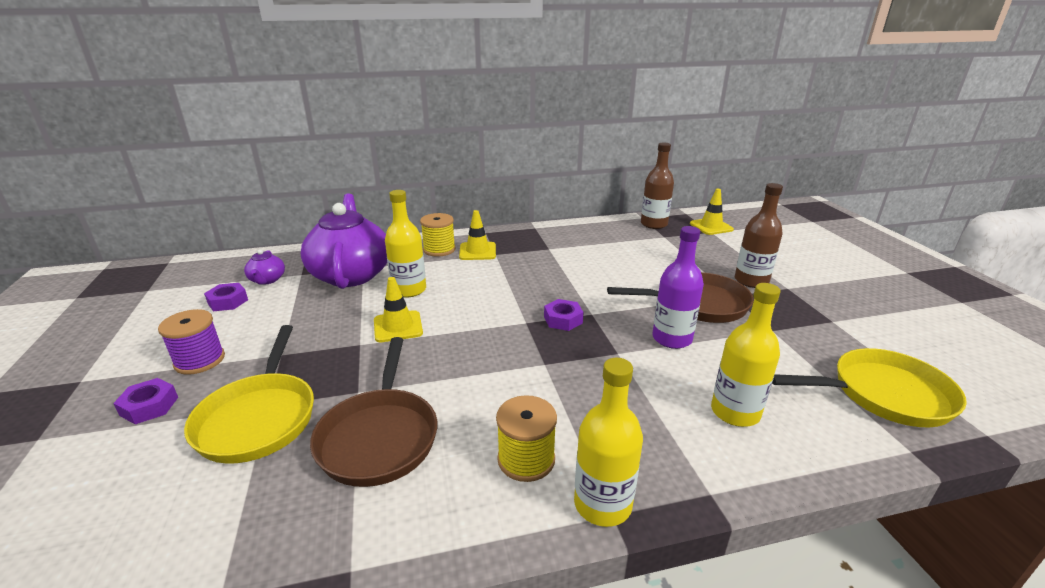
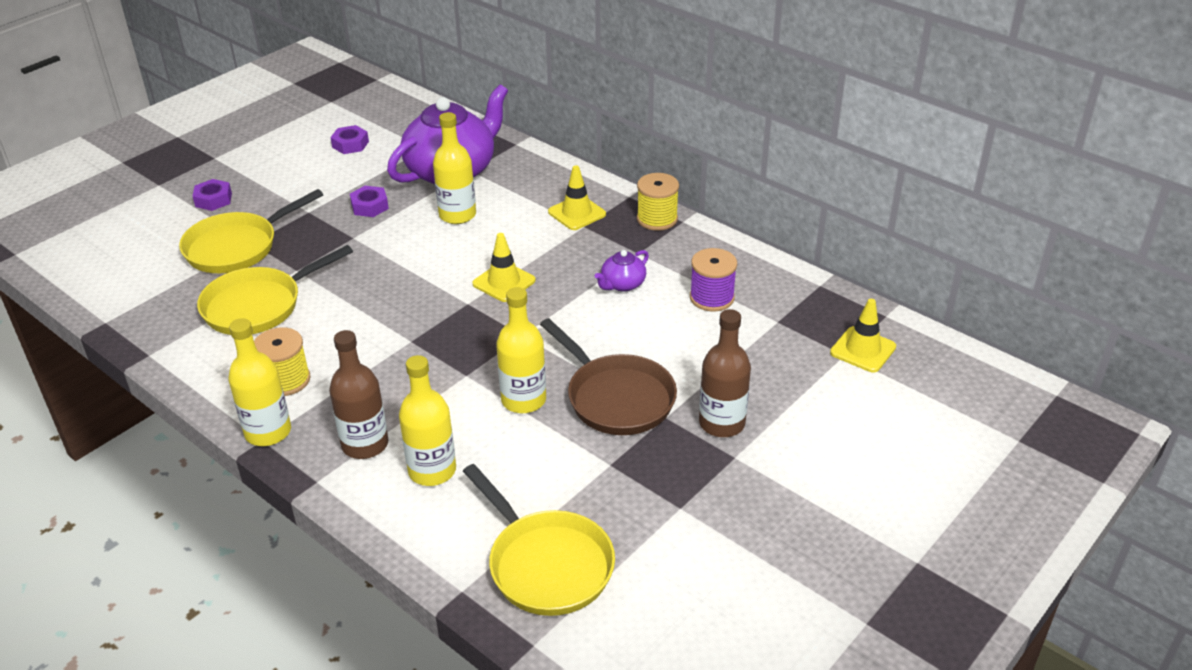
camera: 55 degrees right, 10 degrees up
purple spool [158,309,225,375] -> purple spool moved to [690,248,737,311]
purple teapot [244,249,285,285] -> purple teapot moved to [595,250,649,292]
brown pan [310,337,437,487] -> yellow pan [197,245,353,335]
yellow traffic cone [374,277,423,342] -> yellow traffic cone moved to [472,233,536,302]
yellow spool [420,213,456,257] -> yellow spool moved to [637,173,679,231]
purple nut [544,299,584,331] -> purple nut moved to [350,186,389,217]
brown bottle [641,142,674,229] -> brown bottle moved to [329,330,388,459]
purple bottle [652,226,704,349] -> yellow bottle [496,287,546,413]

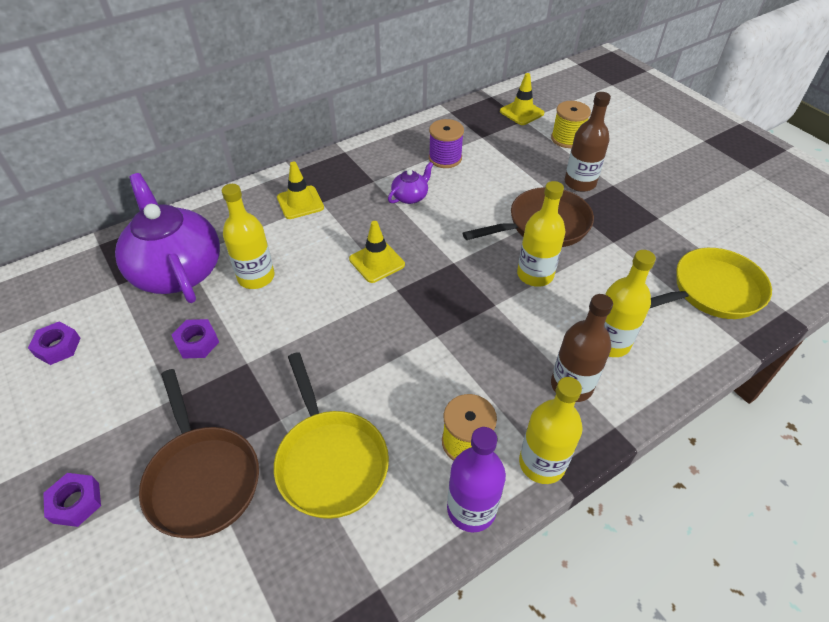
camera: 75 degrees left, 10 degrees up
yellow pan [179,189,323,273] -> brown pan [139,369,259,539]
purple teapot [595,250,649,292] -> purple teapot turned 105 degrees counterclockwise [388,162,433,204]
yellow spool [637,173,679,231] -> yellow spool moved to [551,101,591,148]
none -> purple bottle [447,427,506,532]

